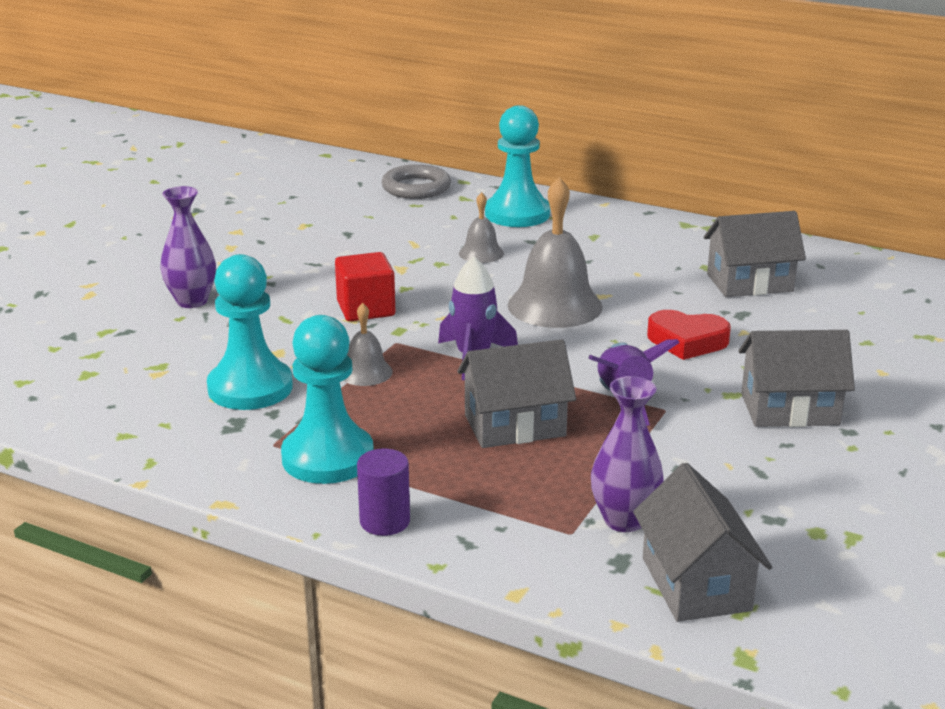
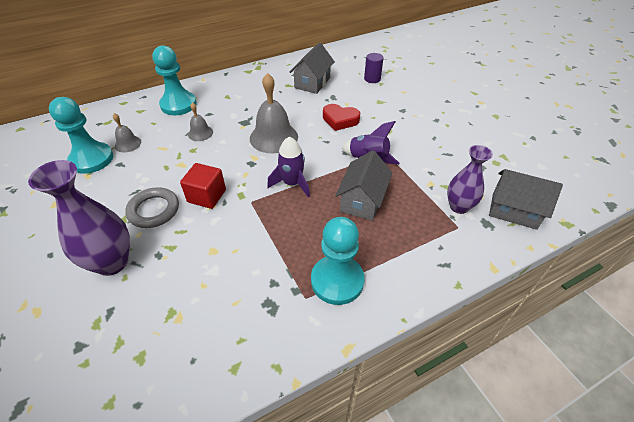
camera: 55 degrees left, 20 degrees up
purple vase [160,186,216,308] -> purple vase [28,160,130,276], size x1.51
turquoise pawn [207,254,293,410] -> turquoise pawn moved to [49,97,113,174]
grey bell [343,303,393,386] -> grey bell moved to [113,113,141,153]
purple cylinder [357,449,410,536] -> purple cylinder moved to [364,53,384,83]
grey ring [382,164,451,199] -> grey ring moved to [125,187,179,228]
red heart [647,310,731,360] -> red heart turned 60 degrees clockwise [323,104,360,131]
grey house [739,330,855,427] -> none

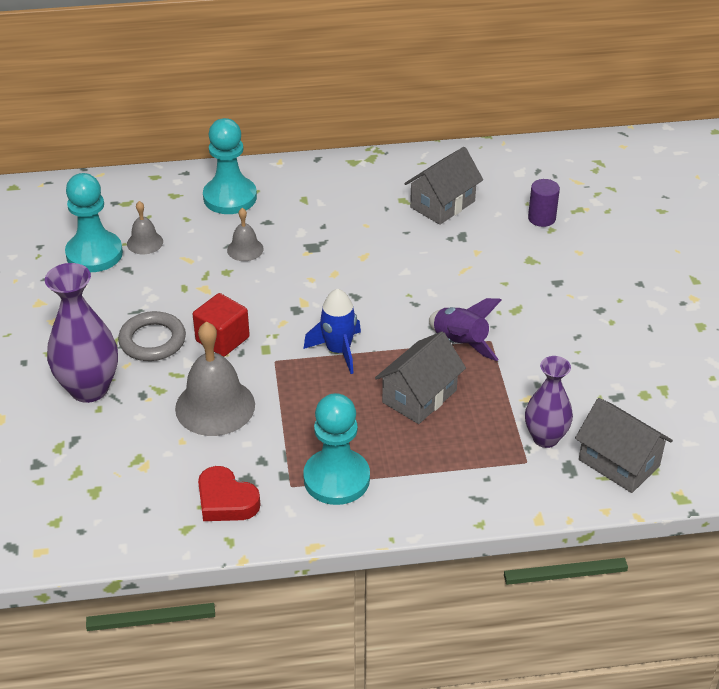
camera: 20 degrees right, 5 degrees down
grey bell [250,73,298,153] -> grey bell moved to [175,322,255,436]
purple rocket [267,137,310,198] -> blue rocket [304,288,361,374]
red heart [323,104,360,131] -> red heart moved to [198,466,261,521]

